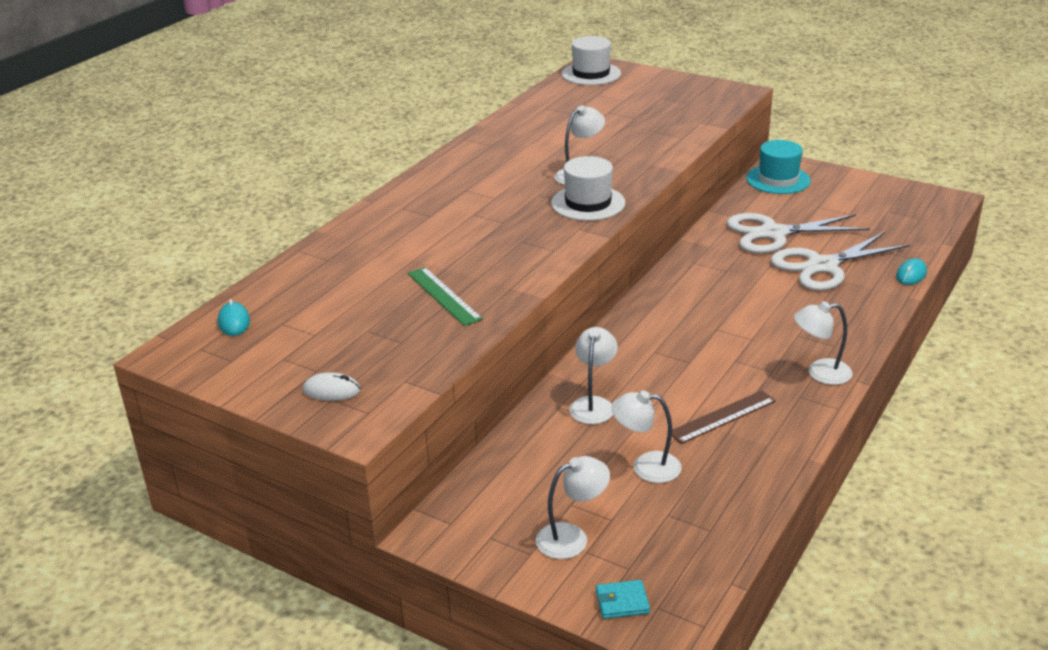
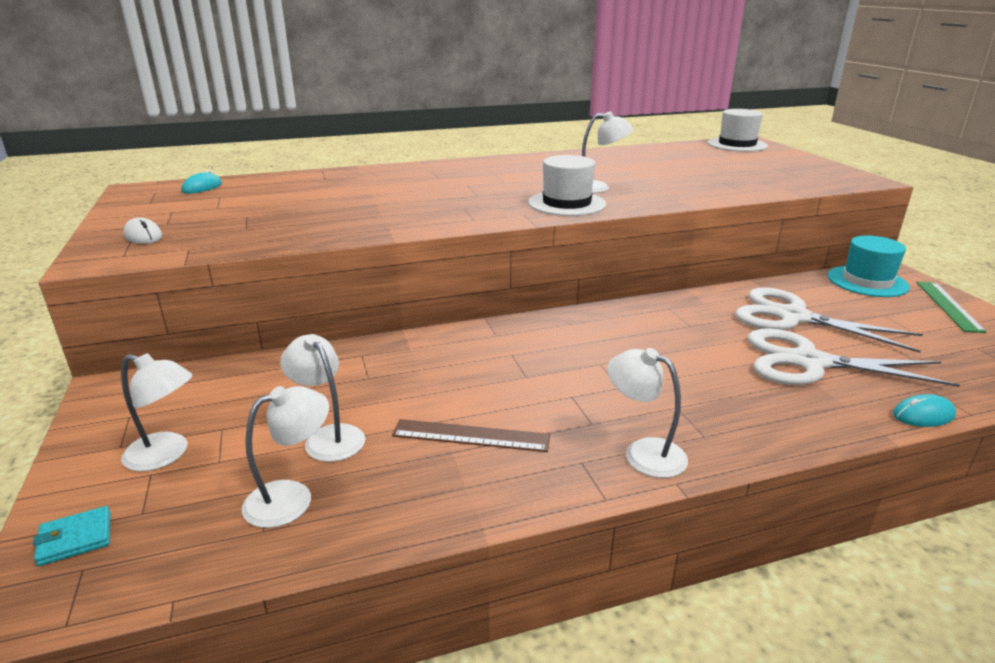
camera: 40 degrees right, 5 degrees down
green ruler [408,267,483,326] -> green ruler moved to [916,282,987,333]
white lamp [569,327,617,424] -> white lamp moved to [242,386,329,528]
turquoise wallet [596,580,650,619] -> turquoise wallet turned 60 degrees counterclockwise [33,506,111,566]

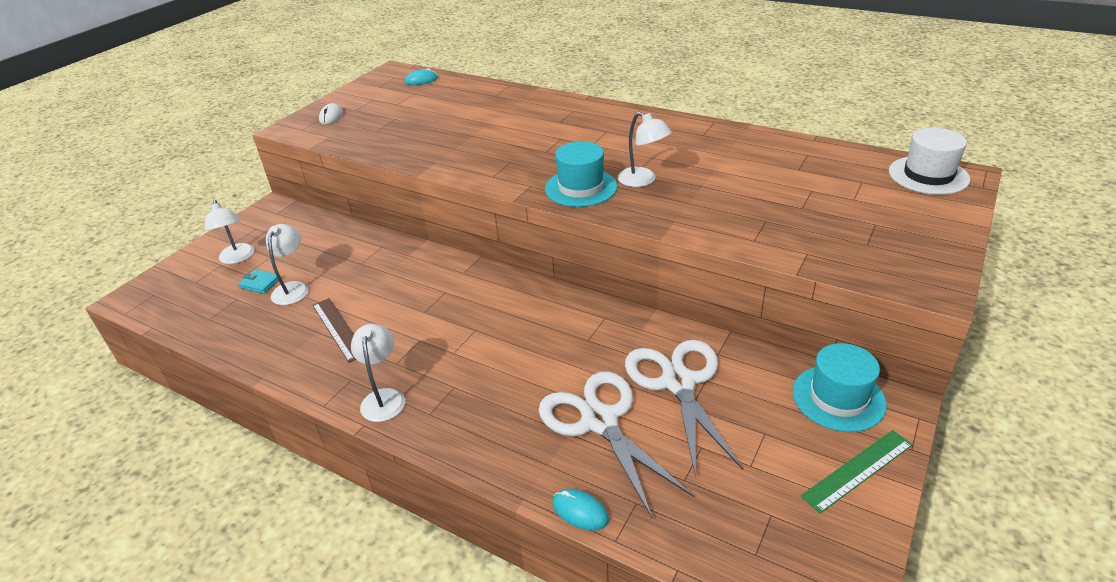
camera: 50 degrees right, 10 degrees up
turquoise wallet [33,506,111,566] -> turquoise wallet moved to [238,269,279,294]
white lamp [242,386,329,528] -> none
white hat [528,155,606,216] -> turquoise hat [545,141,617,207]

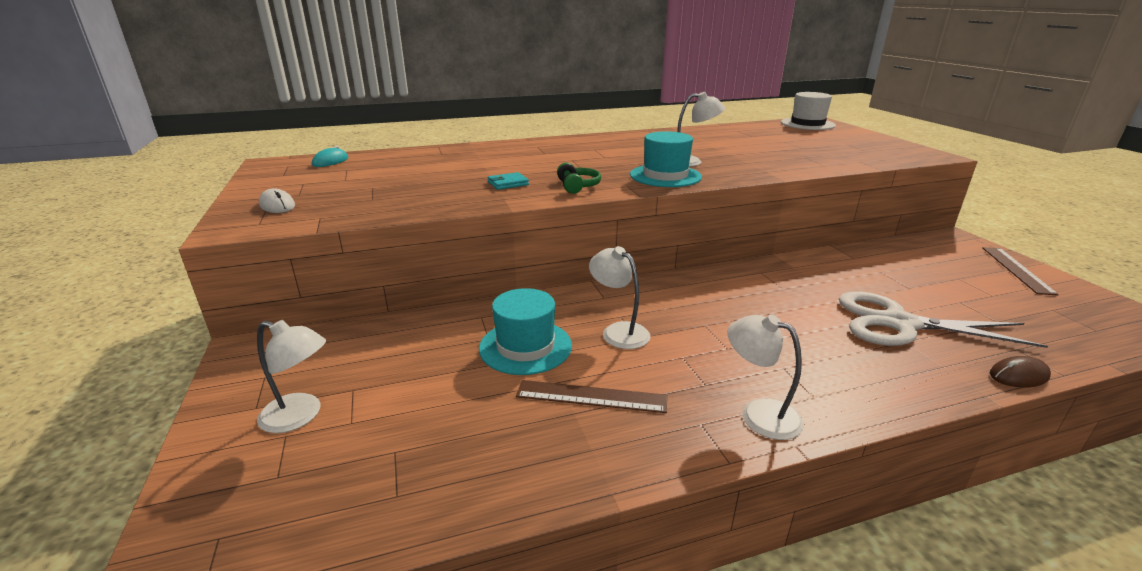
camera: 50 degrees left, 10 degrees down
turquoise wallet [238,269,279,294] -> turquoise wallet moved to [488,172,529,190]
white lamp [266,224,309,305] -> white lamp moved to [589,246,650,349]
turquoise mouse [552,489,609,531] -> brown mouse [990,356,1051,388]
white scissors [625,340,743,477] -> none
turquoise hat [793,343,887,432] -> turquoise hat moved to [479,288,572,375]
green ruler [801,430,913,513] -> brown ruler [982,247,1059,296]
none -> green headphones [557,163,601,194]

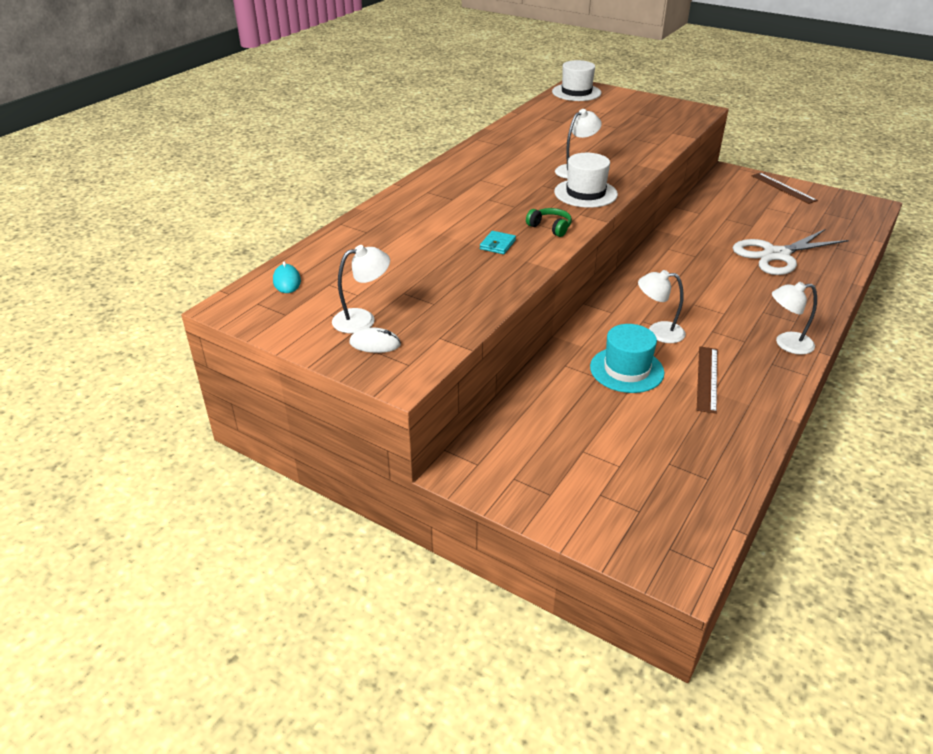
camera: 40 degrees left, 10 degrees up
white lamp [257,320,326,433] -> white lamp moved to [332,245,390,333]
brown ruler [516,380,667,413] -> brown ruler turned 45 degrees counterclockwise [697,347,717,414]
turquoise hat [630,131,702,187] -> white hat [554,153,618,208]
brown mouse [990,356,1051,388] -> none

